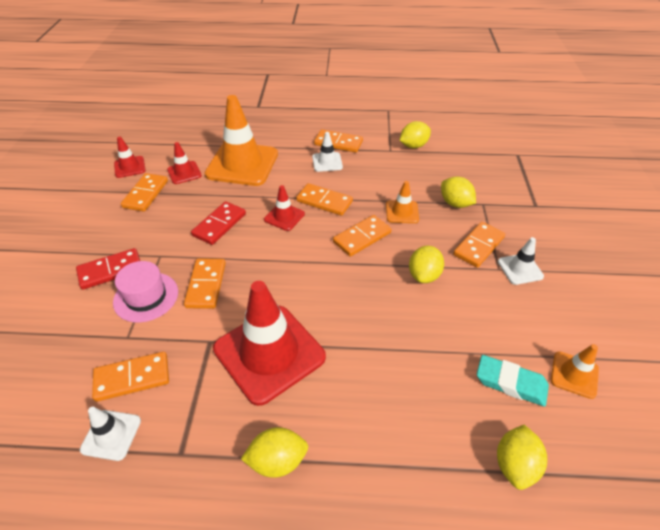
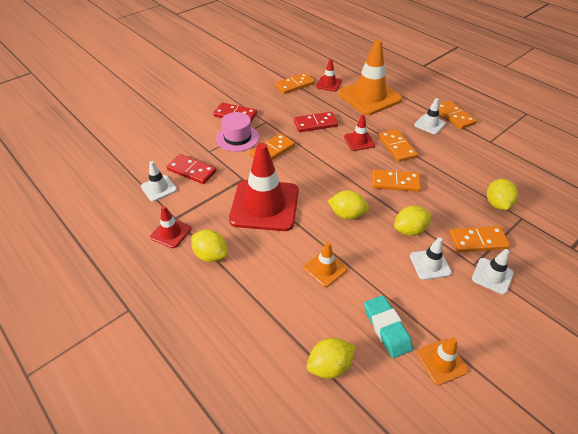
camera: 45 degrees right, 0 degrees up
orange domino [92,352,169,402] -> red domino [167,154,217,184]
red traffic cone [114,137,146,178] -> red traffic cone moved to [150,206,191,248]
orange traffic cone [386,181,419,223] -> orange traffic cone moved to [304,242,347,287]
yellow lemon [399,121,431,148] -> yellow lemon moved to [328,190,369,220]
none -> white traffic cone [410,237,452,280]

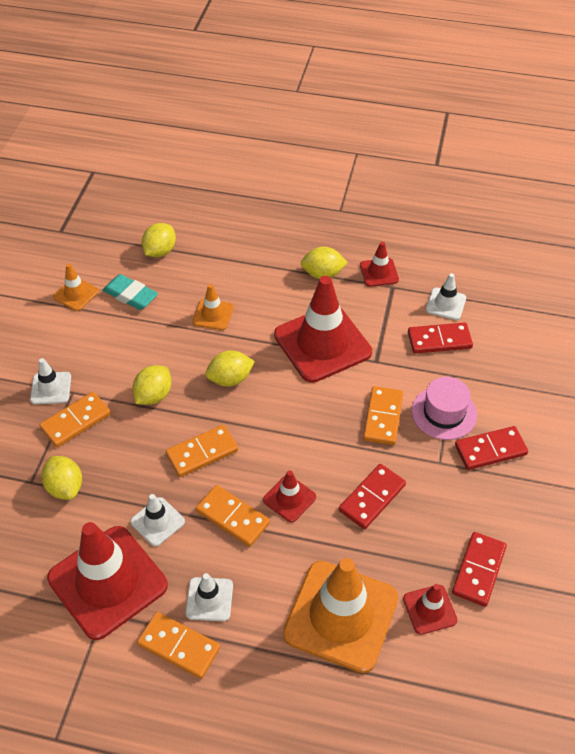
camera: 145 degrees right, 5 degrees up
orange domino [275,73,315,94] -> red domino [452,532,507,607]
white traffic cone [410,237,452,280] -> white traffic cone moved to [130,494,185,546]
none -> red traffic cone [47,522,168,640]

